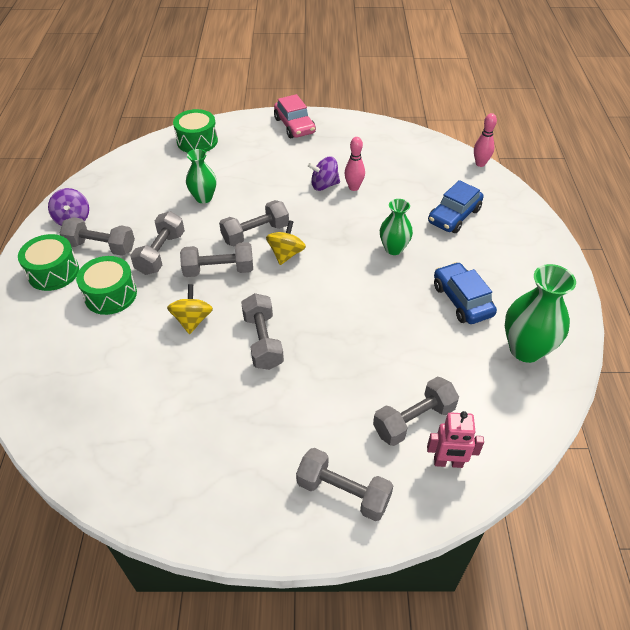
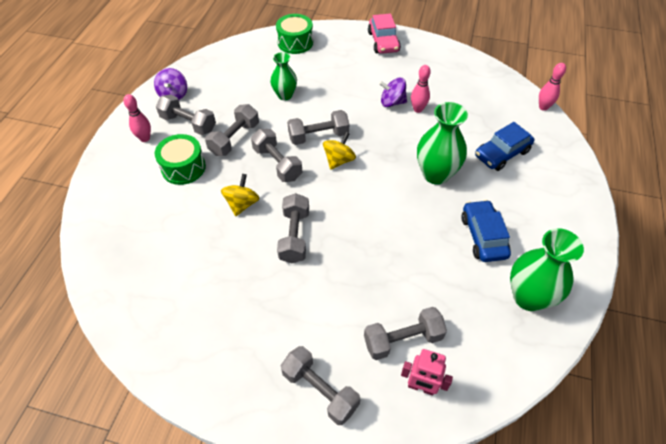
camera: 15 degrees right, 5 degrees up
green drum [18,234,79,291] -> pink bowling pin [123,94,151,142]
grey dumbbell [180,242,253,277] -> grey dumbbell turned 45 degrees clockwise [251,129,302,182]
green vase [380,199,413,255] -> green vase [417,102,468,185], size x1.59

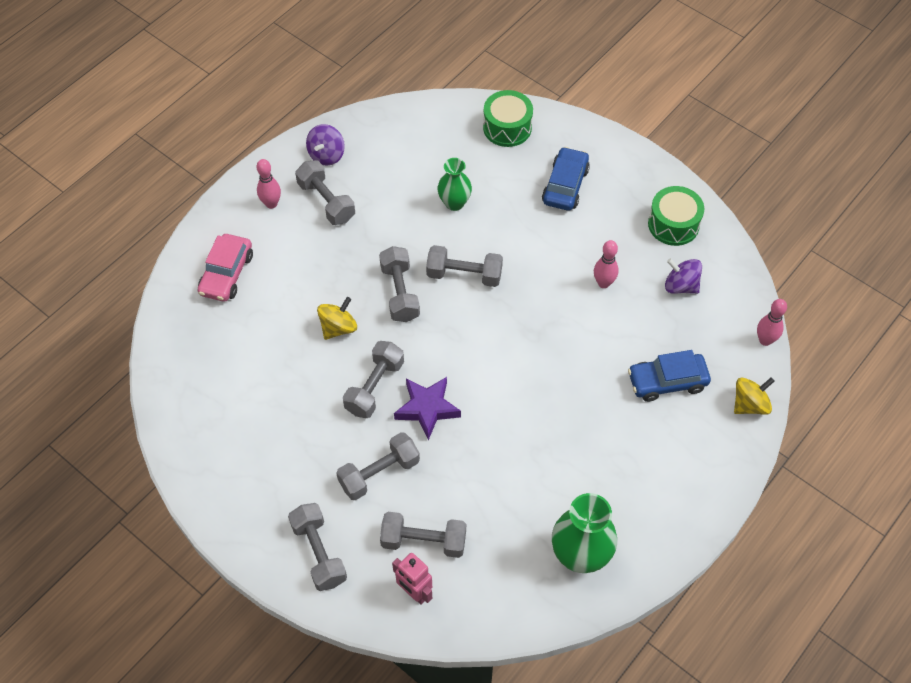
camera: 25 degrees right, 5 degrees up
green drum [155,134,206,185] -> green drum moved to [648,186,704,246]
grey dumbbell [205,104,259,156] -> grey dumbbell moved to [336,432,420,500]
yellow spinning top [323,132,356,170] -> yellow spinning top moved to [734,377,774,415]
pink car [368,13,401,54] -> pink car moved to [197,234,253,302]
purple spinning top [379,78,407,107] -> purple spinning top moved to [665,258,702,294]
green vase [417,102,468,185] -> none
blue car [461,200,511,262] -> blue car moved to [542,147,590,211]
none -> purple star [394,377,461,440]

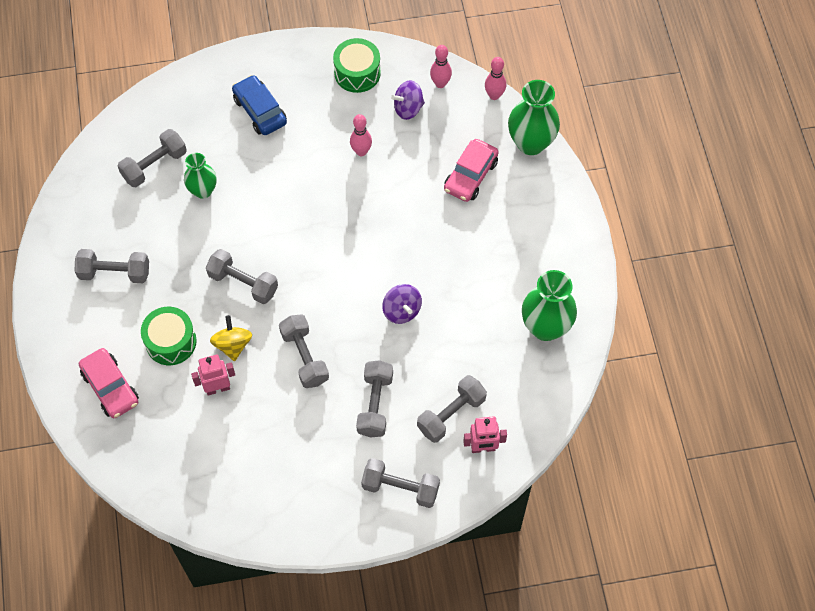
camera: 50 degrees left, 5 degrees up
pink bowling pin [256,159,281,209] -> pink bowling pin moved to [430,45,452,88]
purple spinning top [306,124,345,166] -> purple spinning top moved to [382,284,422,324]
purple star [394,377,461,440] -> none
grey dumbbell [426,245,503,287] -> grey dumbbell moved to [118,129,187,187]
green drum [483,90,533,147] -> green drum moved to [141,307,197,365]
blue car [628,350,711,402] -> pink car [444,139,499,202]
yellow spinning top [734,377,774,415] -> green vase [508,80,560,155]
none -> pink robot [191,355,235,396]

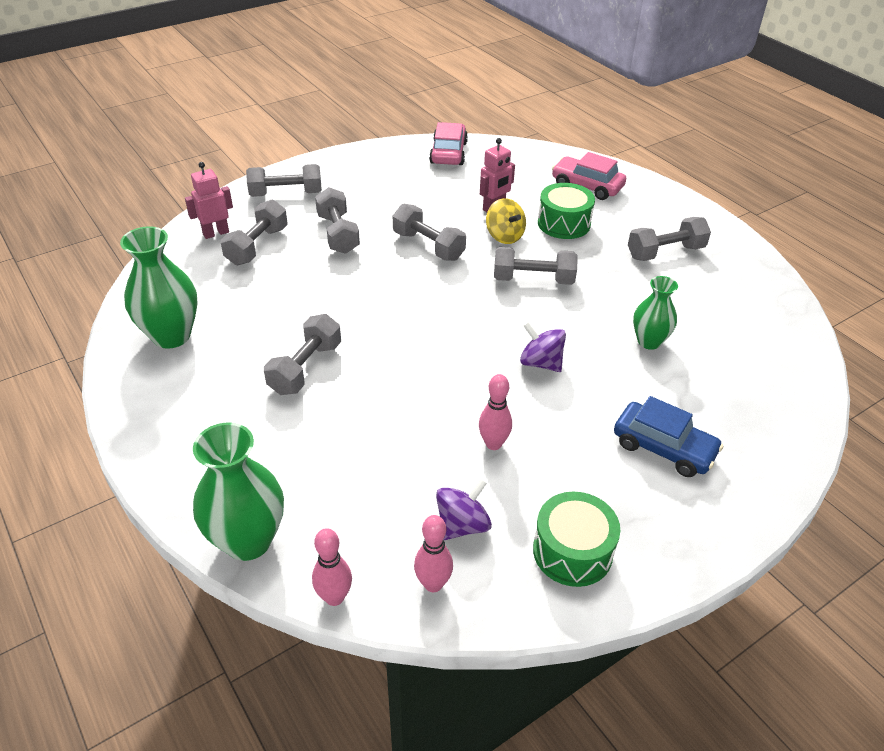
camera: 155 degrees right, 20 degrees down
grey dumbbell [118,129,187,187] -> grey dumbbell moved to [264,314,341,395]
purple spinning top [382,284,422,324] -> purple spinning top moved to [520,322,566,372]
pink car [444,139,499,202] -> pink car moved to [429,122,468,165]

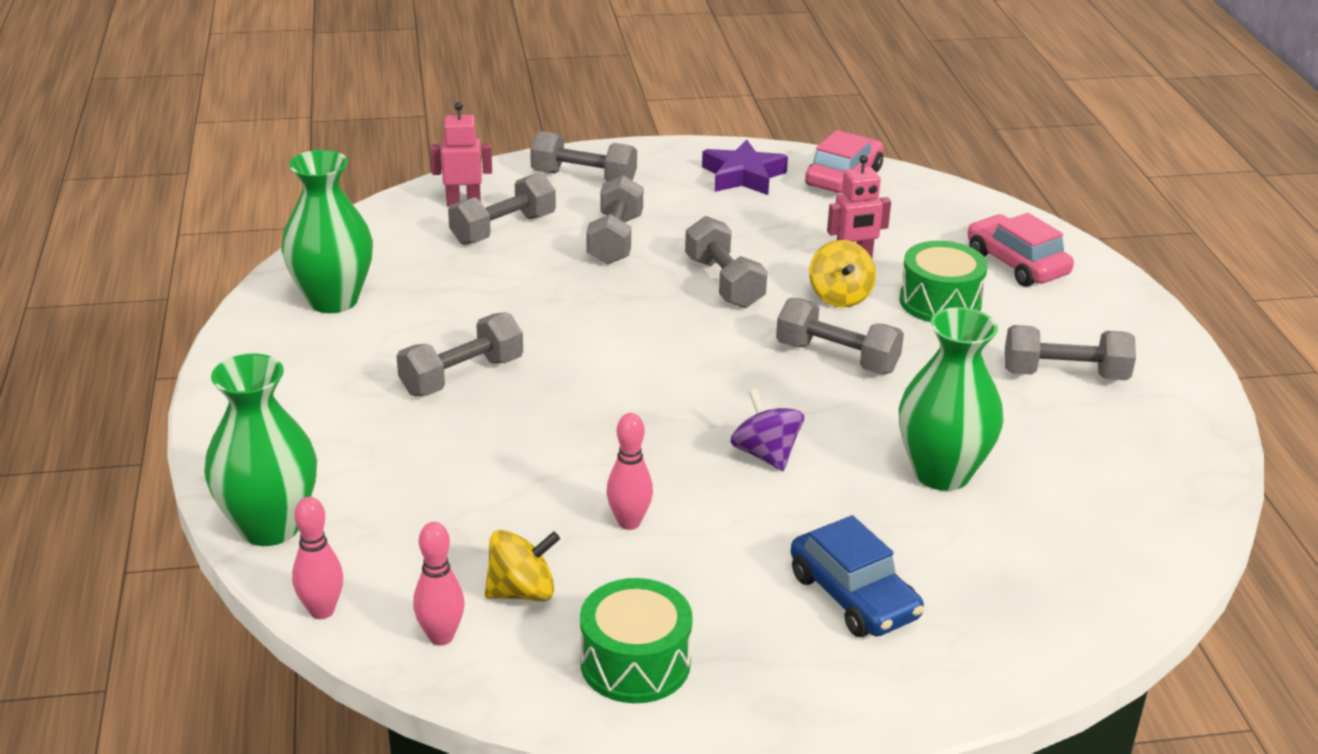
camera: 25 degrees right, 10 degrees down
purple spinning top [436,479,492,540] -> yellow spinning top [484,530,560,601]
green vase [633,276,678,350] -> green vase [899,307,1004,491], size x1.59
none -> purple star [702,139,788,195]

